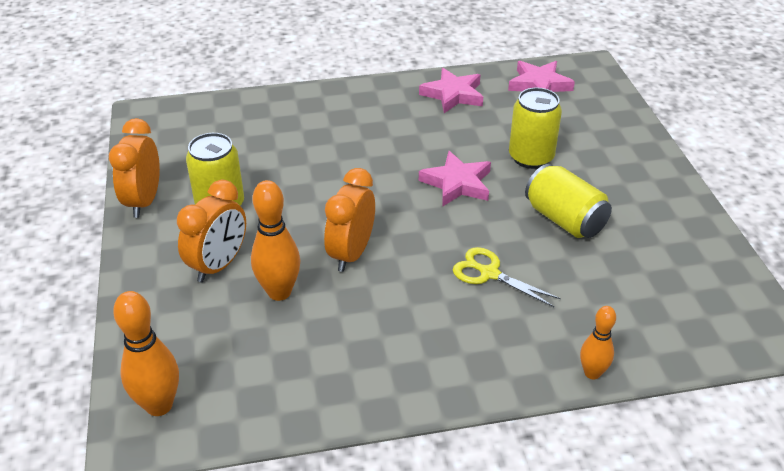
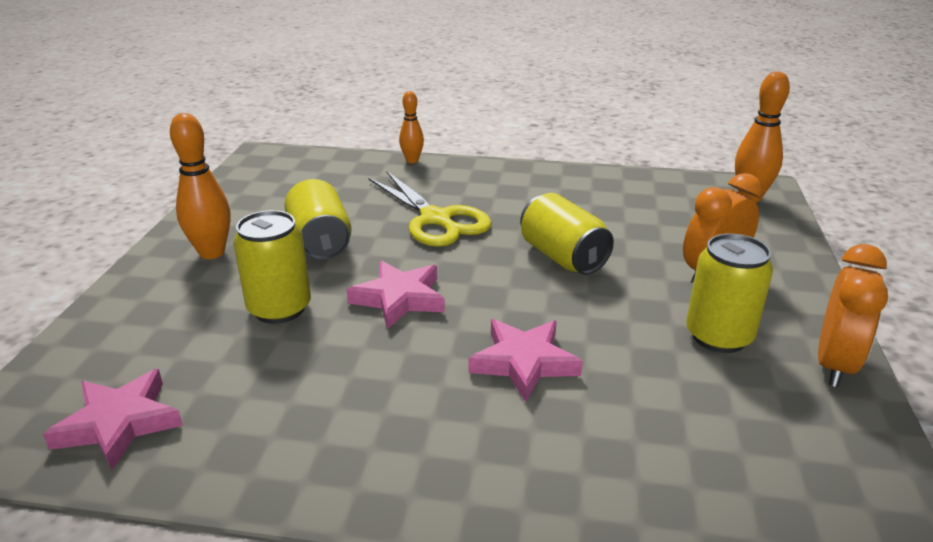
camera: 160 degrees left, 10 degrees down
orange bowling pin [251,180,300,301] -> orange bowling pin moved to [170,113,230,259]
orange clock [324,168,375,272] -> yellow can [520,193,614,275]
pink star [419,68,483,113] -> pink star moved to [468,319,583,402]
yellow scissors [453,247,561,307] -> yellow scissors [368,171,492,247], size x1.60

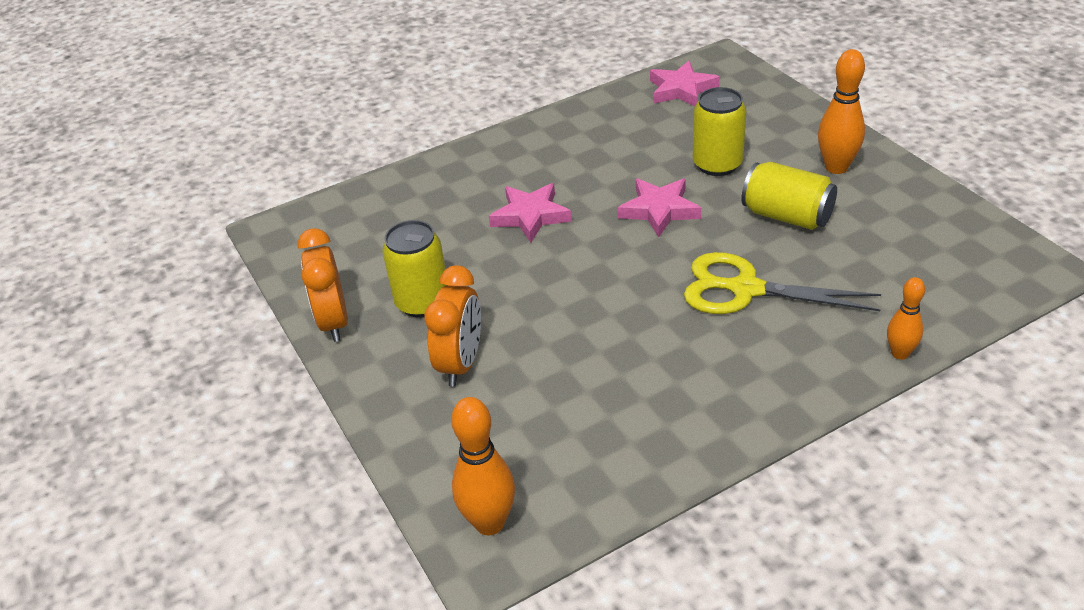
camera: 145 degrees right, 10 degrees up
yellow can [520,193,614,275] -> none

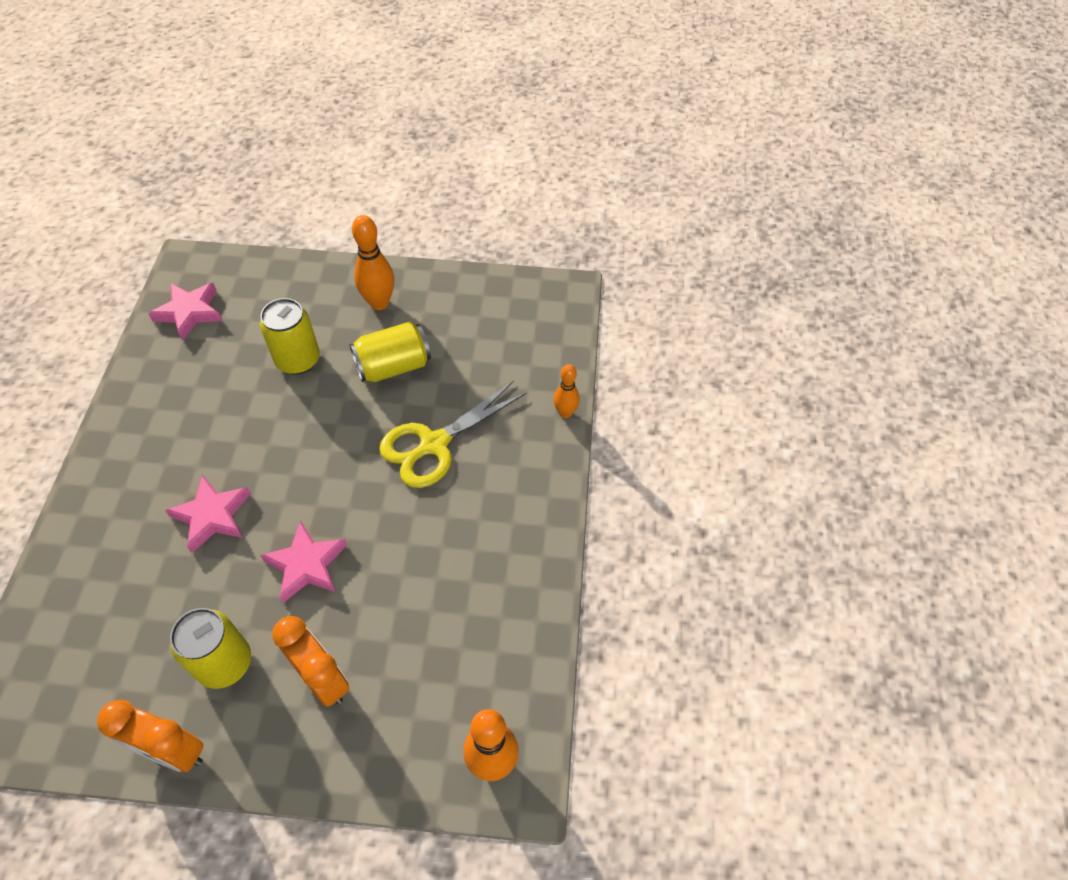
camera: 60 degrees left, 15 degrees up
pink star [618,179,701,237] -> pink star moved to [260,521,347,603]

